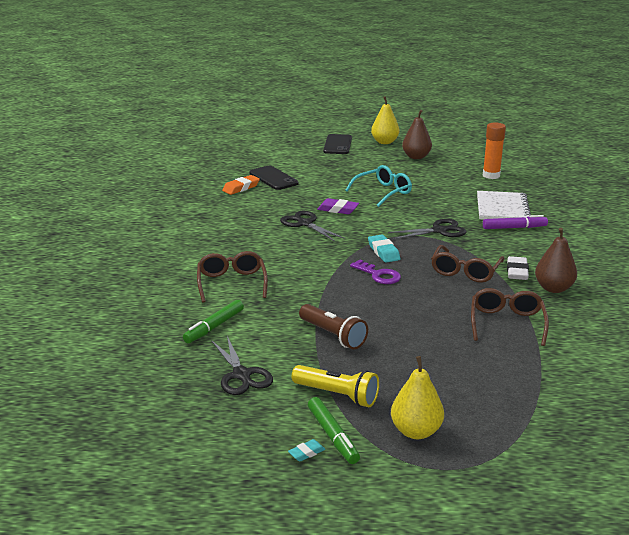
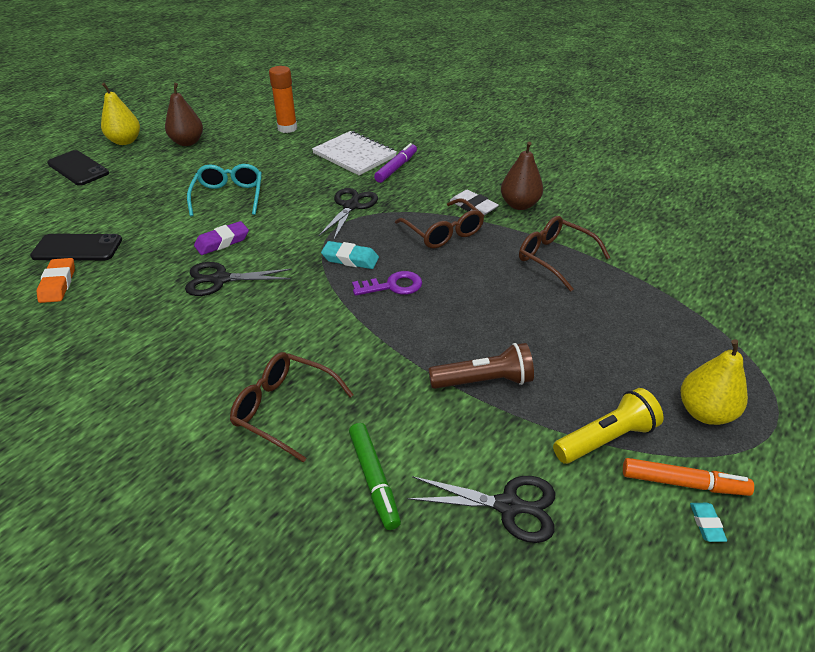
camera: 55 degrees left, 15 degrees up
green marker [308,397,360,464] -> orange marker [623,458,754,496]

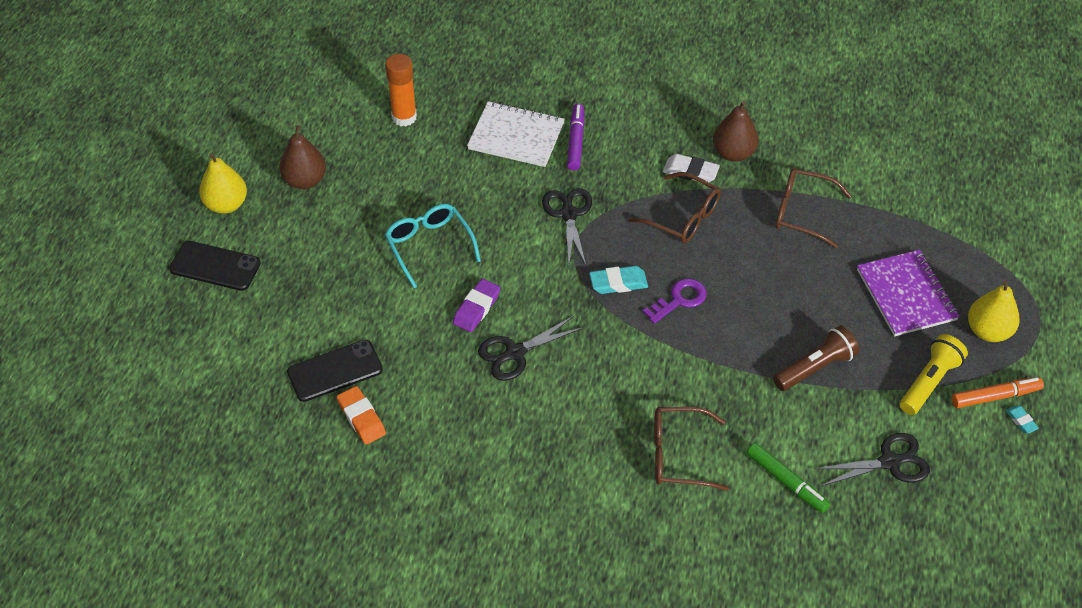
camera: 25 degrees left, 10 degrees up
none -> purple notebook [857,250,960,336]

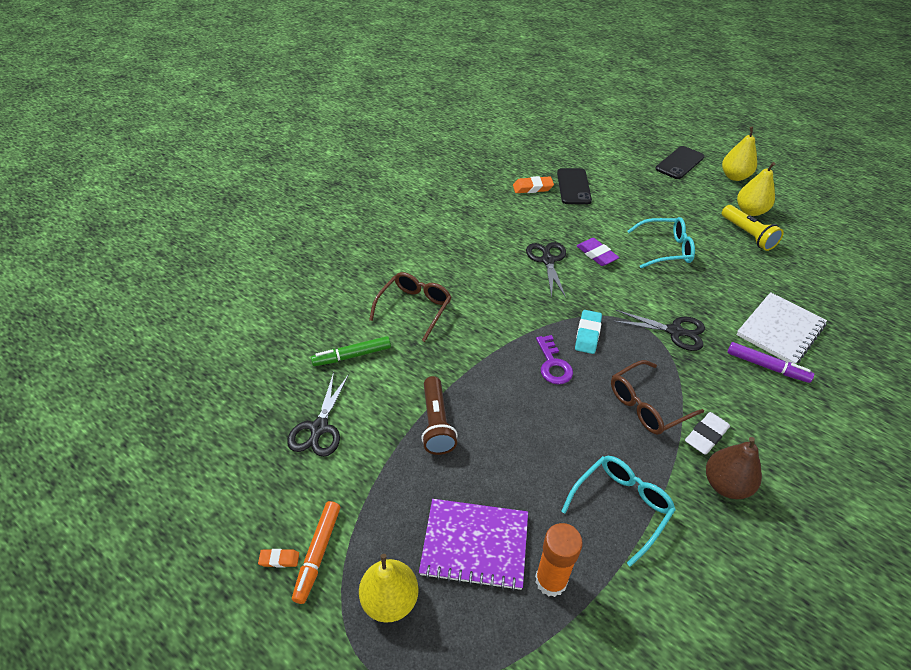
camera: 115 degrees right, 5 degrees down
brown pear [279,125,326,189] -> yellow pear [737,162,775,216]
orange glue stick [385,54,417,126] -> orange glue stick moved to [535,523,583,597]
brown glasses [776,168,852,248] -> turquoise glasses [561,456,676,567]
yellow flashlight [900,334,968,415] -> yellow flashlight moved to [722,205,784,251]
turquoise eraser [1006,405,1039,434] -> orange eraser [258,549,299,568]

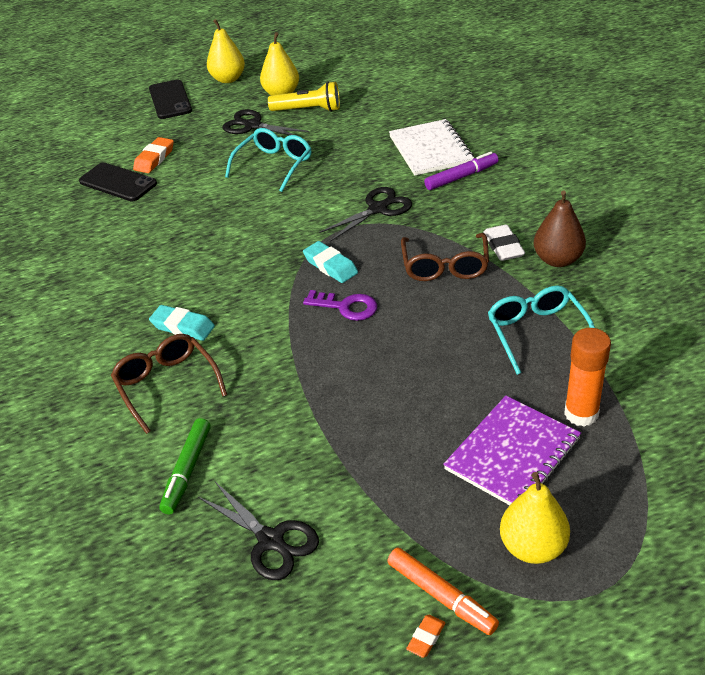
camera: 55 degrees left, 5 degrees down
brown flashlight [421,376,458,455] -> none
orange eraser [513,176,554,193] -> orange eraser moved to [133,137,174,173]
black scissors [526,242,566,298] -> black scissors moved to [222,110,309,135]
purple eraser [577,238,619,266] -> none
none -> turquoise eraser [149,305,215,341]

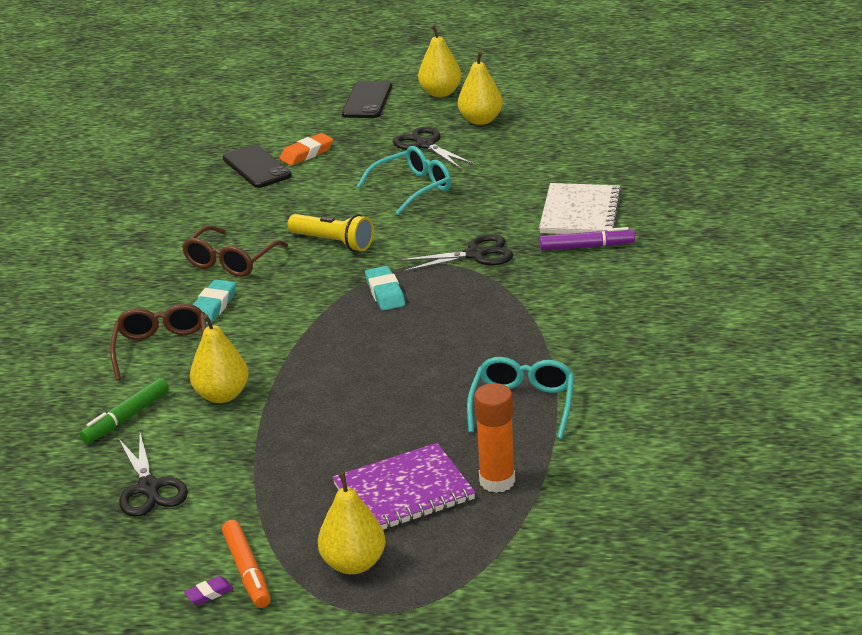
camera: 25 degrees right, 10 degrees down
turquoise eraser [149,305,215,341] -> turquoise eraser turned 60 degrees clockwise [193,279,236,325]
yellow flashlight [268,81,340,112] -> yellow flashlight moved to [288,214,374,252]
purple key [303,290,377,321] -> none
brown glasses [401,233,489,281] -> brown glasses moved to [182,226,288,277]
orange eraser [406,615,445,658] -> purple eraser [184,576,234,605]
white eraser [483,225,525,261] -> none
brown pear [534,191,586,267] -> none
none -> yellow pear [190,314,249,403]

